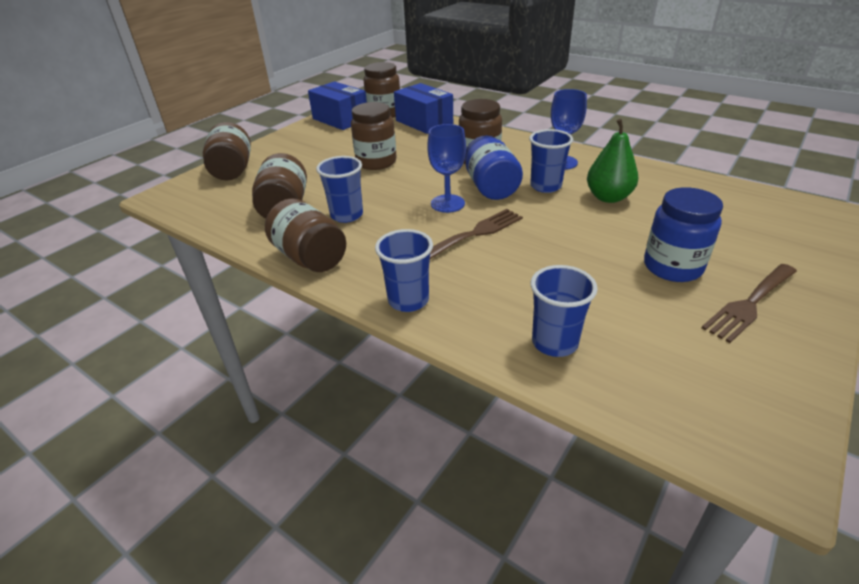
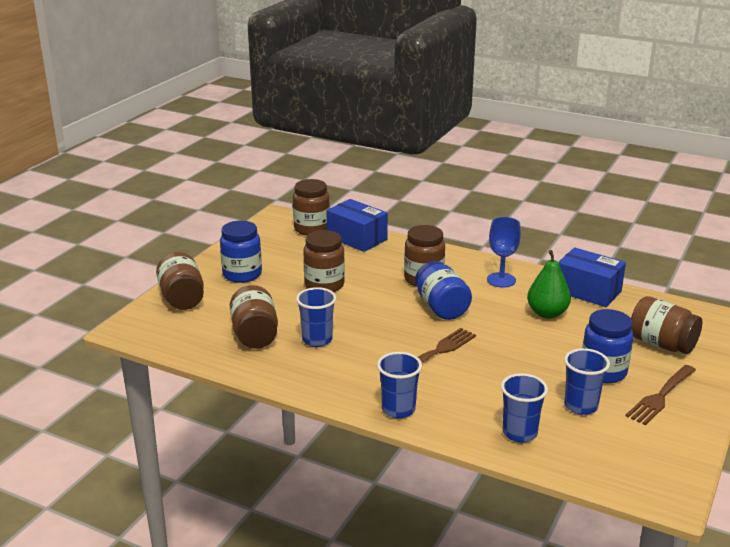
camera: 10 degrees left, 10 degrees down
brown jar [265,198,346,272] -> brown jar moved to [631,296,702,354]
blue box [308,81,367,130] -> blue box moved to [558,247,626,307]
blue goblet [427,124,466,213] -> none
blue cup [529,129,573,193] -> blue cup moved to [564,348,610,415]
none -> blue jar [220,220,262,283]

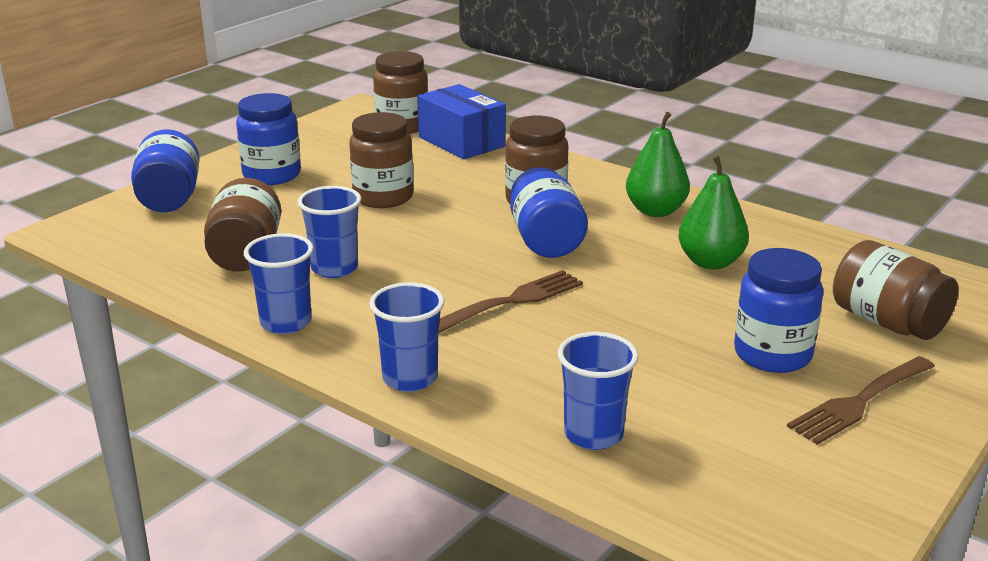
camera: 10 degrees right, 0 degrees up
brown jar [156,252,204,310] -> blue jar [131,129,200,212]
blue goblet [487,217,521,287] -> green pear [626,112,690,217]
blue box [558,247,626,307] -> none
blue cup [564,348,610,415] -> blue cup moved to [244,233,314,334]

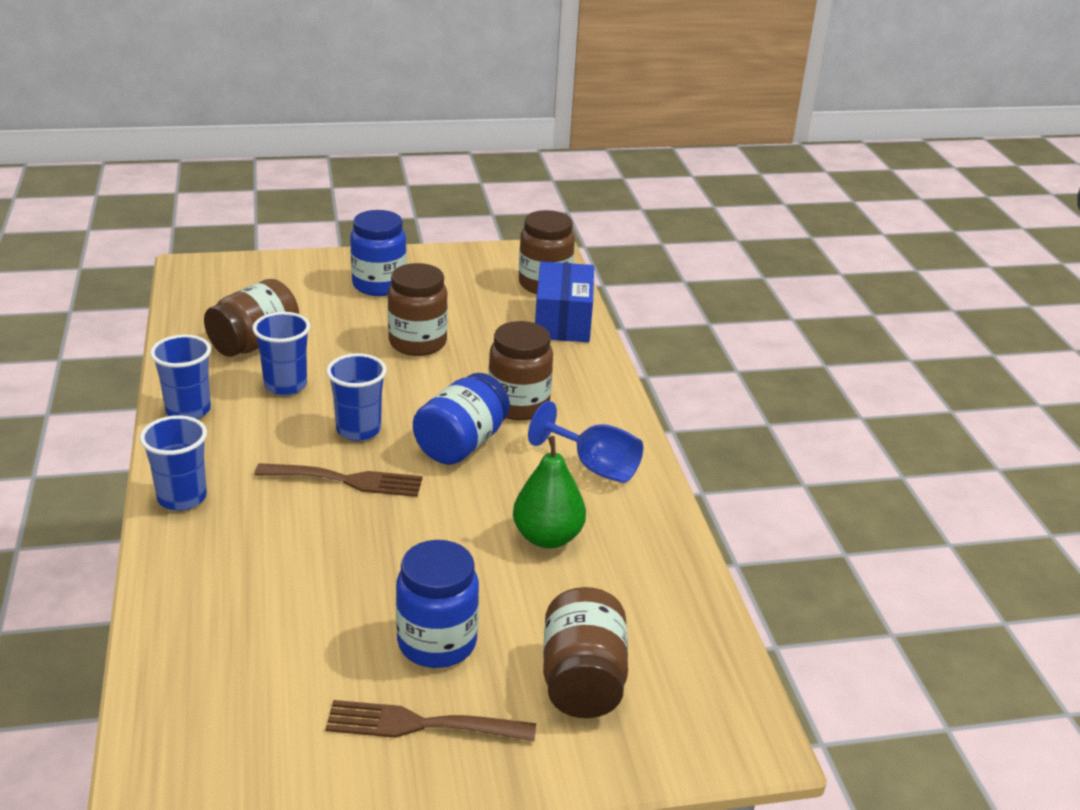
camera: 40 degrees right, 5 degrees up
blue jar [131,129,200,212] -> none
blue cup [557,332,639,450] -> blue cup moved to [326,353,387,441]
green pear [626,112,690,217] -> blue goblet [528,401,643,483]

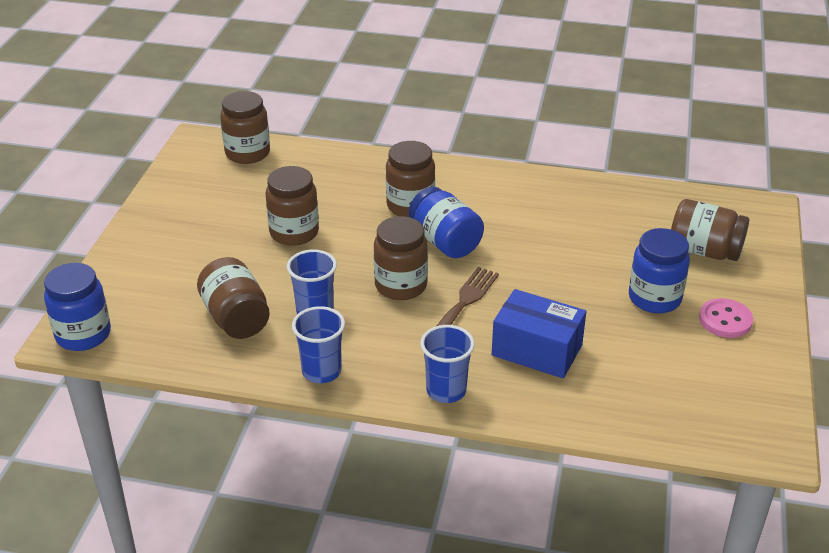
camera: 65 degrees left, 5 degrees up
brown fork [325,700,536,741] -> pink button [699,298,753,338]
blue cup [326,353,387,441] -> brown jar [374,216,428,300]
blue jar [350,210,407,296] -> blue jar moved to [44,263,111,351]
green pear [513,436,586,548] -> none
blue goblet [528,401,643,483] -> none
blue box [535,261,594,342] -> blue box moved to [491,289,586,378]

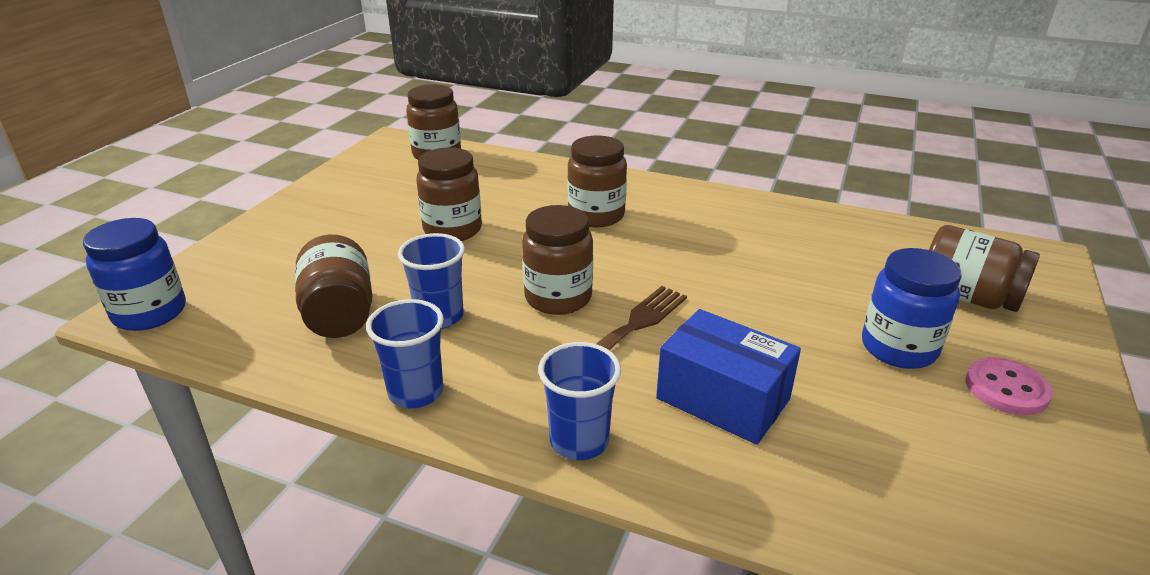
camera: 10 degrees right, 5 degrees down
blue jar [409,187,484,258] -> none

